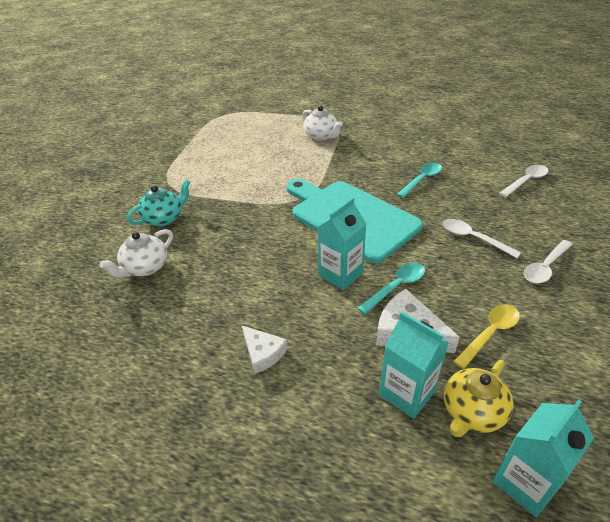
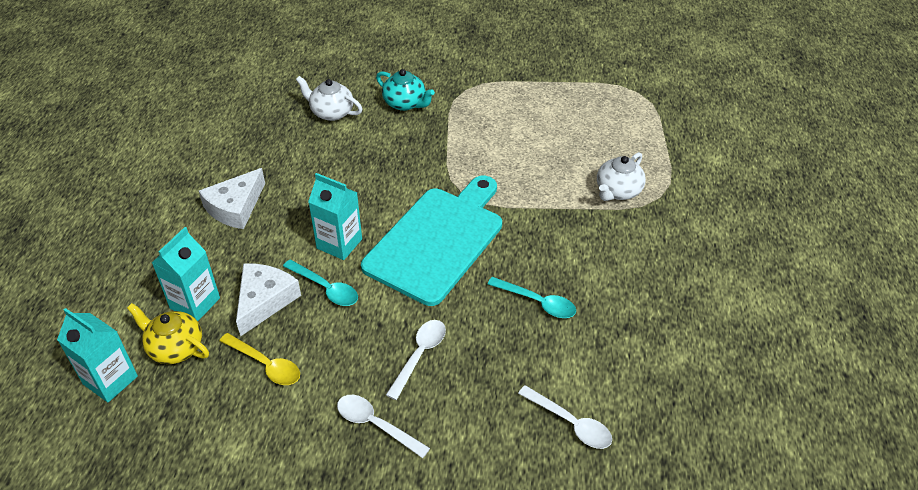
camera: 75 degrees right, 5 degrees up
white cheese [242,326,287,374] -> white cheese [199,168,265,229], size x1.55

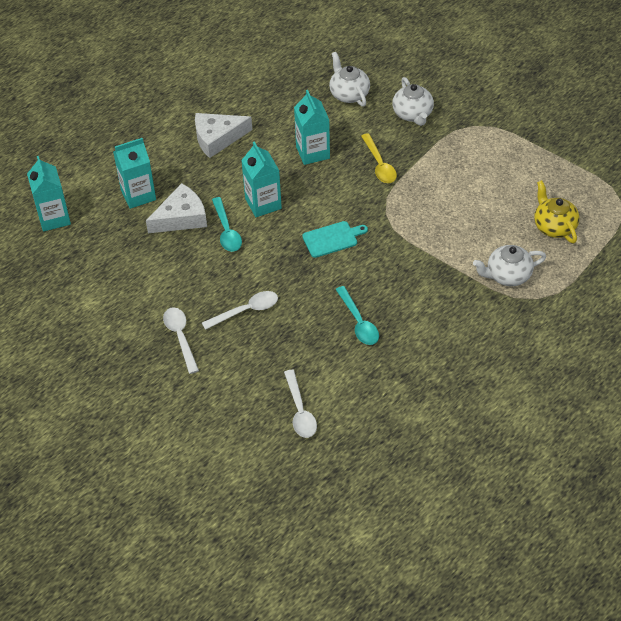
camera: 40 degrees right, 5 degrees up
yellow teapot [127,303,209,364] -> yellow teapot moved to [534,180,579,243]
yellow spoon [219,333,300,385] -> yellow spoon moved to [361,133,397,183]
turquoise cutting board [361,176,502,306] -> turquoise cutting board [302,221,368,258], size x0.42
turquoise teapot [376,69,435,111] -> white teapot [392,77,434,126]
none -> turquoise carton [294,90,330,165]

